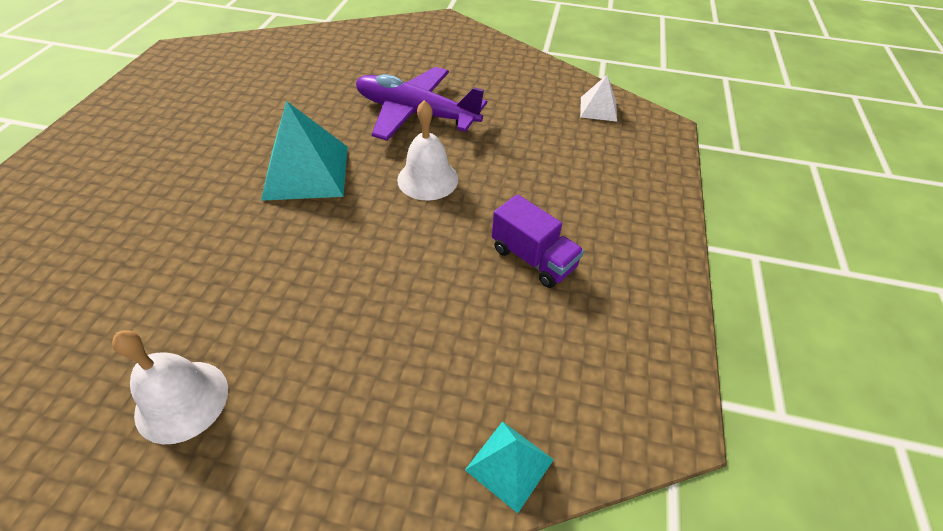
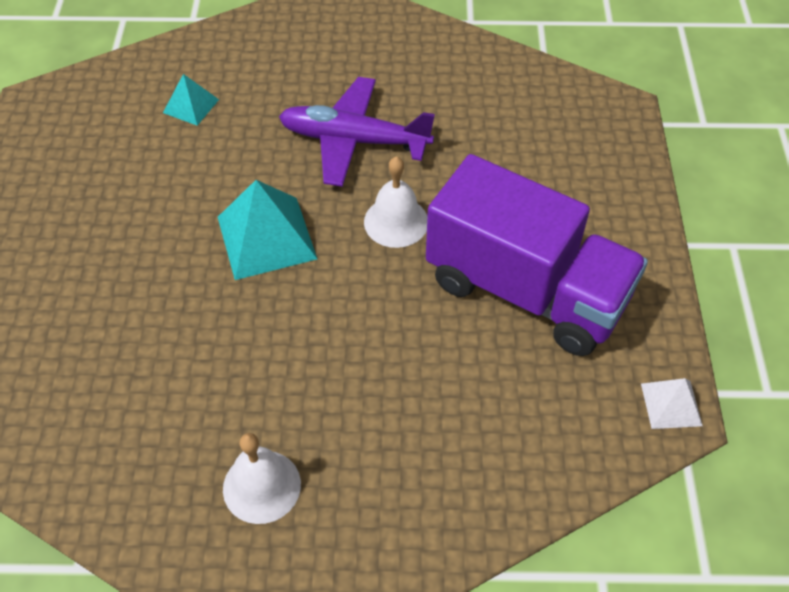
camera: 10 degrees left, 5 degrees up
turquoise pyramid [465,421,554,513] -> turquoise pyramid moved to [163,74,219,126]
purple truck [492,194,584,288] -> purple truck [426,154,648,356], size x2.31
white pyramid [580,74,617,122] -> white pyramid moved to [641,378,703,429]

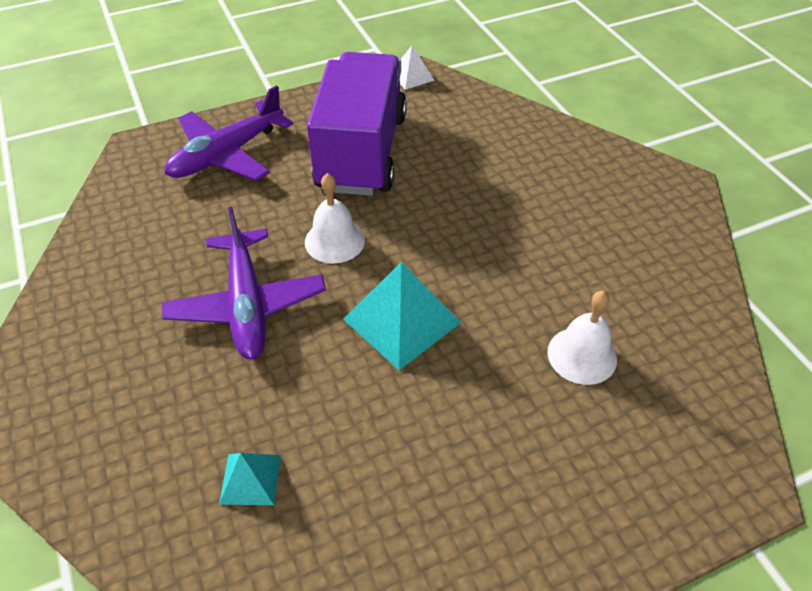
camera: 115 degrees left, 5 degrees down
white bell [223,433,301,524] -> white bell moved to [547,291,617,385]
none -> purple plane [165,85,293,181]

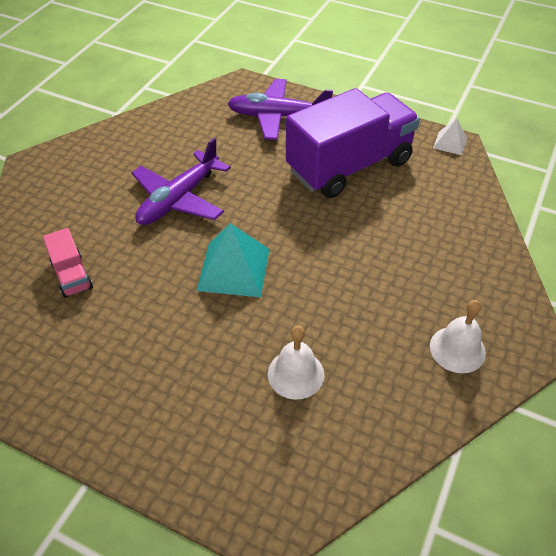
camera: 50 degrees right, 0 degrees up
turquoise pyramid [219,453,281,505] -> pink truck [43,228,93,298]
white bell [305,173,365,264] -> white bell moved to [430,300,486,373]

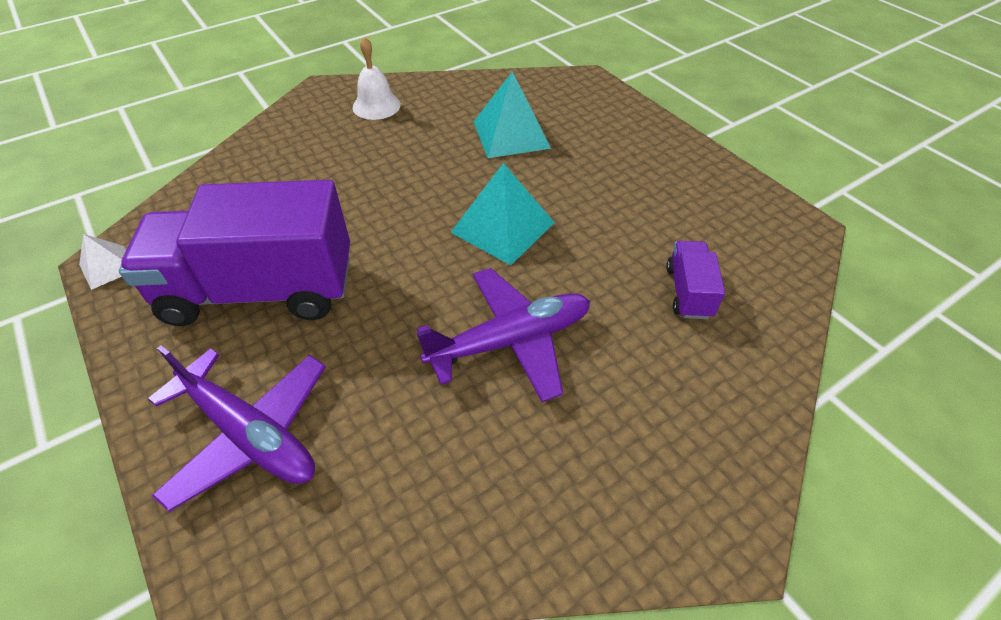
camera: 150 degrees left, 0 degrees up
pink truck [43,228,93,298] -> purple truck [666,241,725,319]
white bell [268,325,324,400] -> turquoise pyramid [473,72,551,158]

